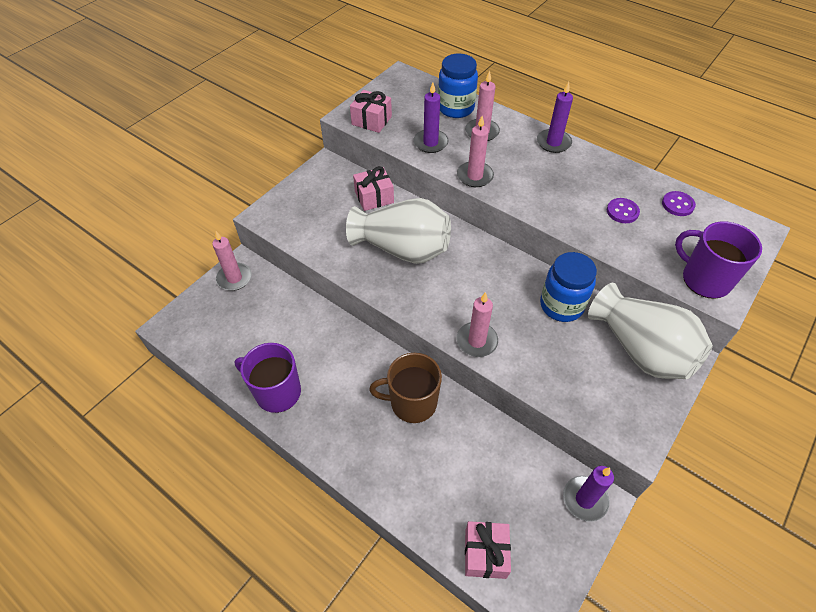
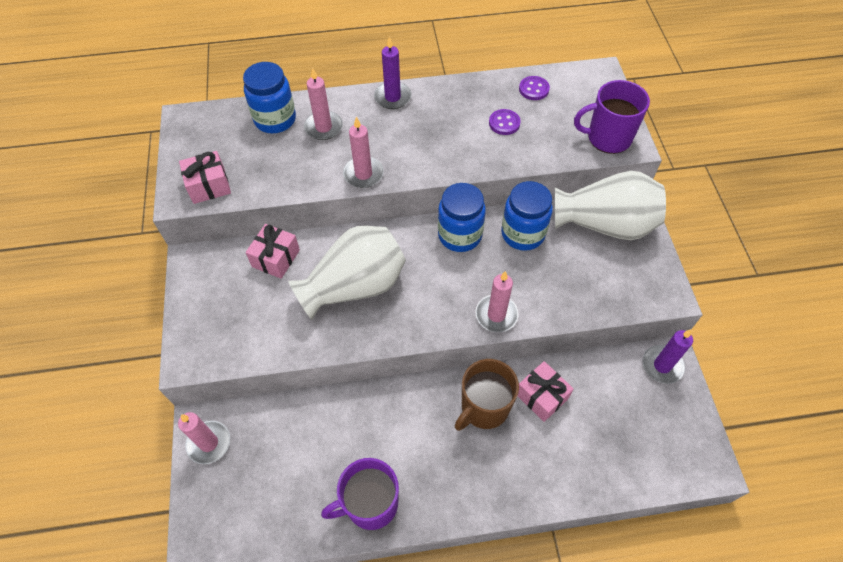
camera: 45 degrees left, 5 degrees up
purple candle [413,82,448,153] -> none
pink gift [465,521,511,579] -> pink gift moved to [518,361,574,422]
none -> blue jar [438,183,486,252]

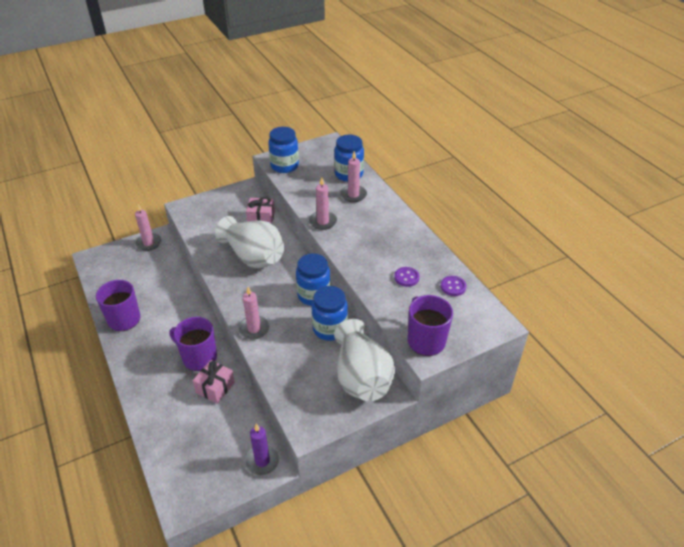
camera: 70 degrees right, 15 degrees down
pink gift [179,151,231,204] -> blue jar [268,127,299,173]
purple candle [374,37,411,109] -> none
brown mug [455,359,519,431] -> purple mug [169,317,217,371]

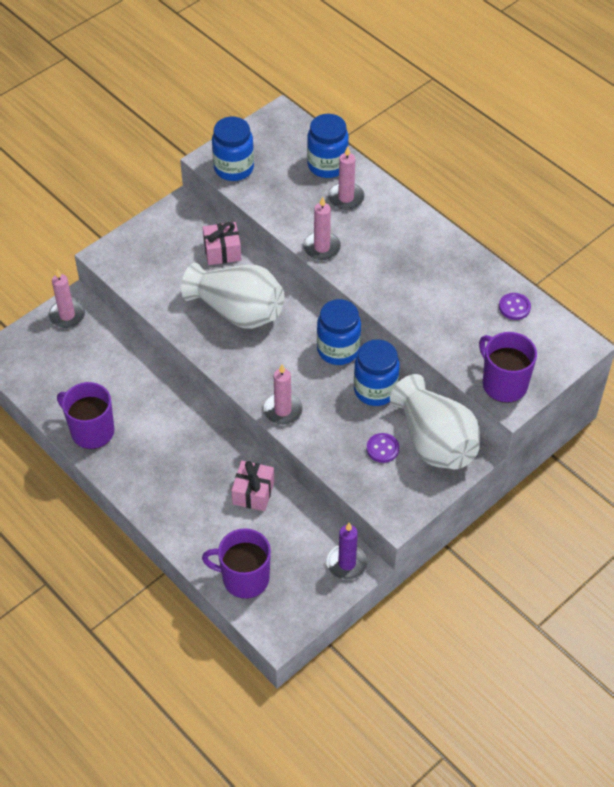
camera: 15 degrees left, 10 degrees up
purple mug [169,317,217,371] -> purple mug moved to [202,528,271,599]
purple button [394,267,420,287] -> purple button moved to [367,433,399,463]

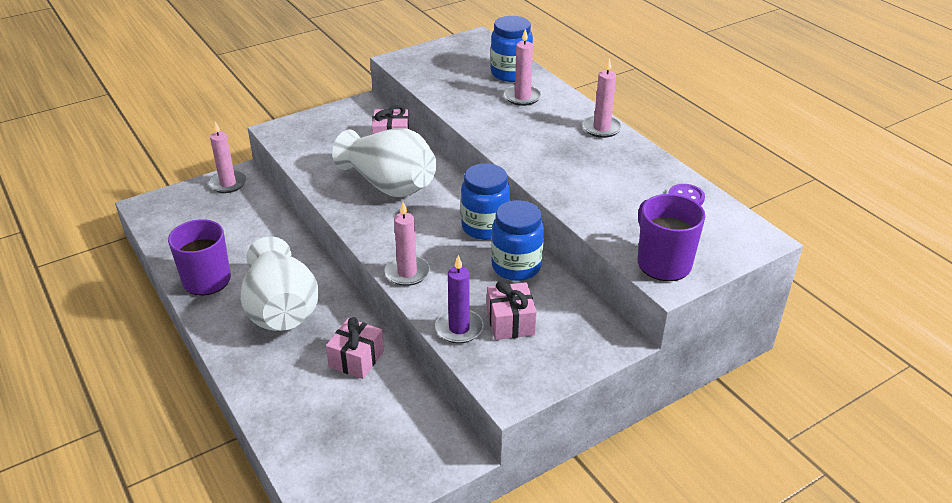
camera: 10 degrees right, 15 degrees down
purple mug [202,528,271,599] -> none
blue jar [212,117,254,181] -> none
pink candle [303,196,341,260] -> pink candle moved to [582,58,622,138]
purple candle [327,523,368,580] -> purple candle moved to [435,255,483,343]
purple button [367,433,399,463] -> pink gift [487,281,537,340]
white vase [390,374,480,469] -> white vase moved to [241,236,318,331]

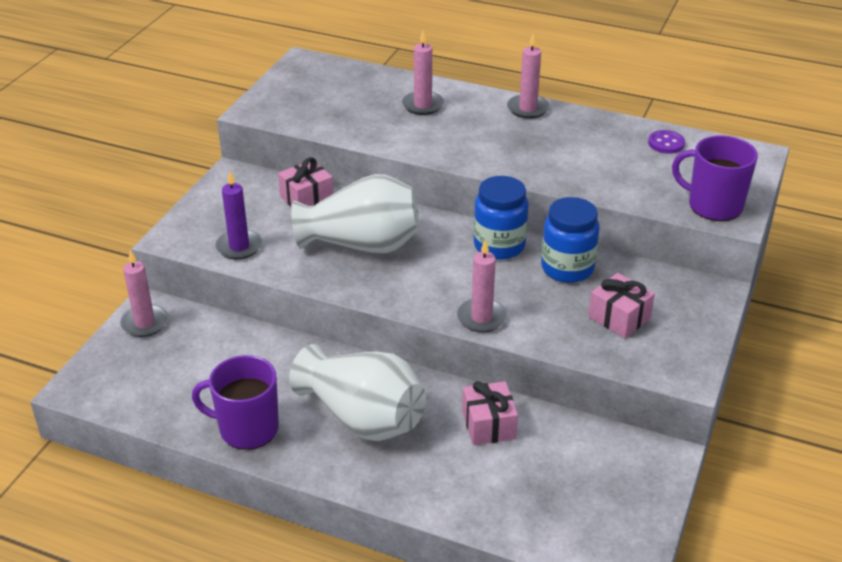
camera: 35 degrees left, 0 degrees up
purple candle [435,255,483,343] -> purple candle moved to [215,171,262,259]
blue jar [491,16,533,82] -> none

